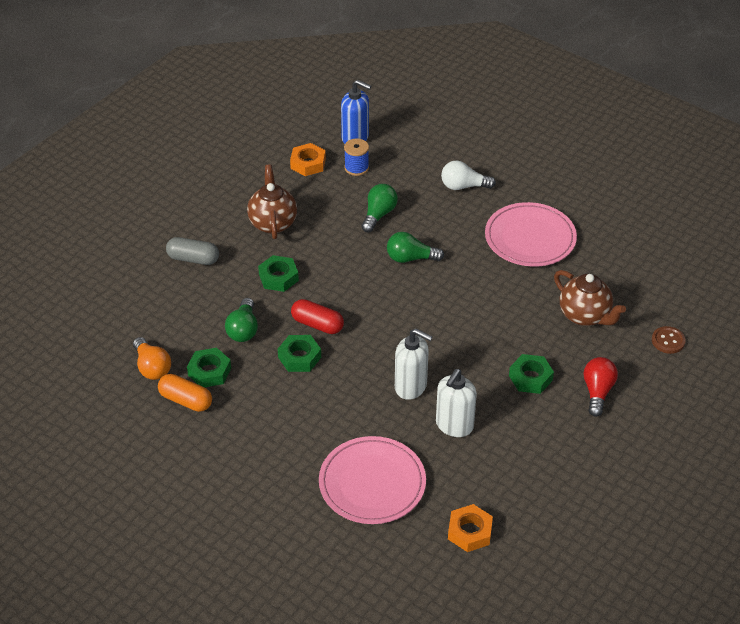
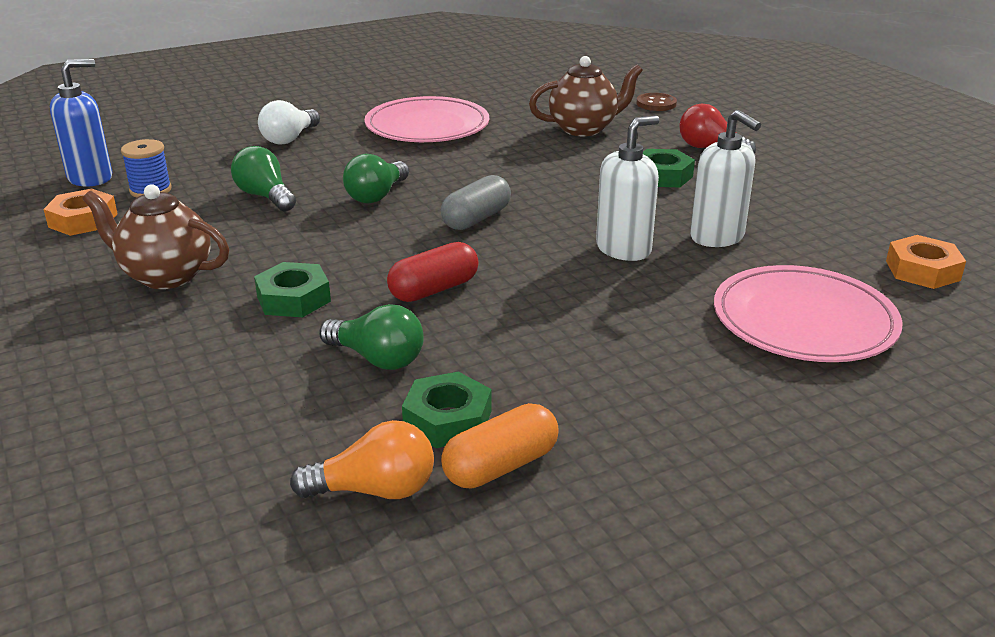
camera: 65 degrees left, 15 degrees down
grey capsule [166,237,219,265] -> grey capsule moved to [441,175,511,230]
green nut [278,335,321,372] -> none

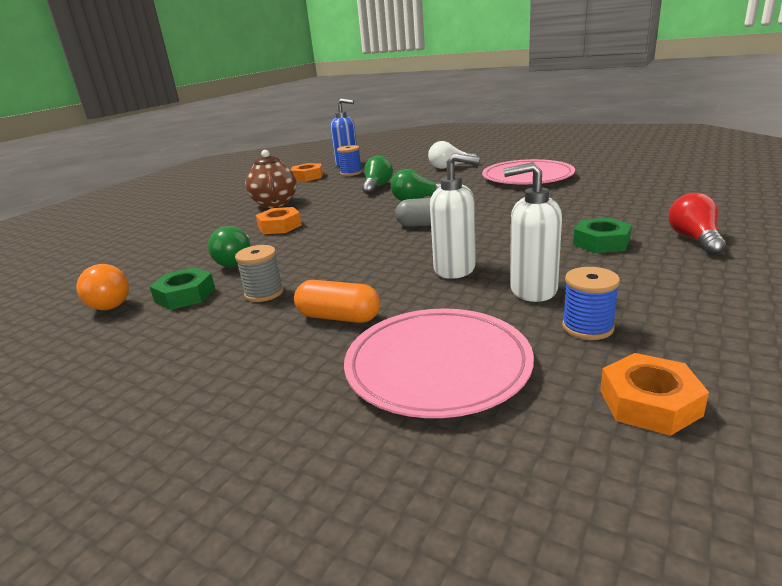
camera: 60 degrees right, 5 degrees down
green nut [254,262,331,317] -> orange nut [256,207,302,234]
red capsule [387,242,479,302] -> none
orange capsule [441,403,559,489] -> orange capsule moved to [294,280,380,323]
brown teapot [529,56,643,136] -> none
brown button [637,93,677,111] -> none
white soap dispenser [690,110,761,247] -> white soap dispenser turned 75 degrees clockwise [503,162,562,302]
none -> grey spool [235,245,284,302]
none -> blue spool [562,267,620,340]

